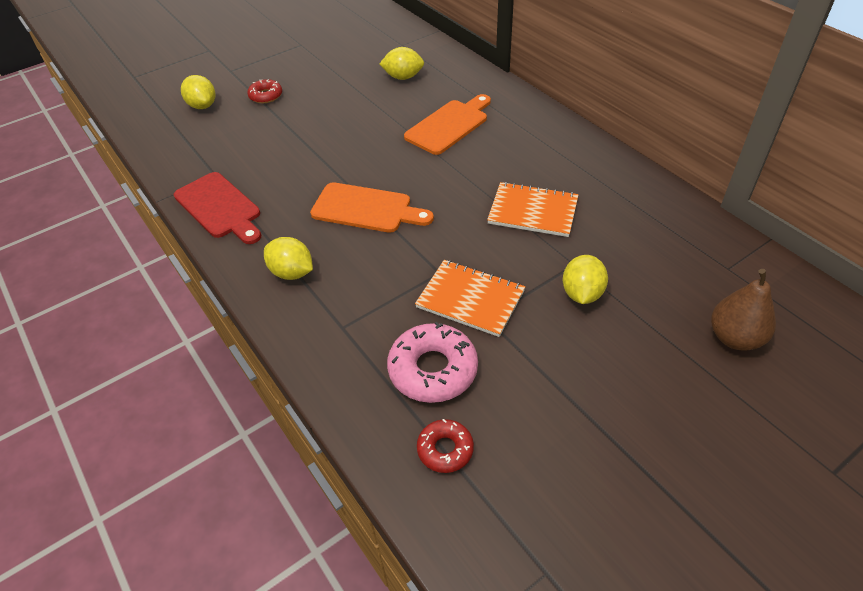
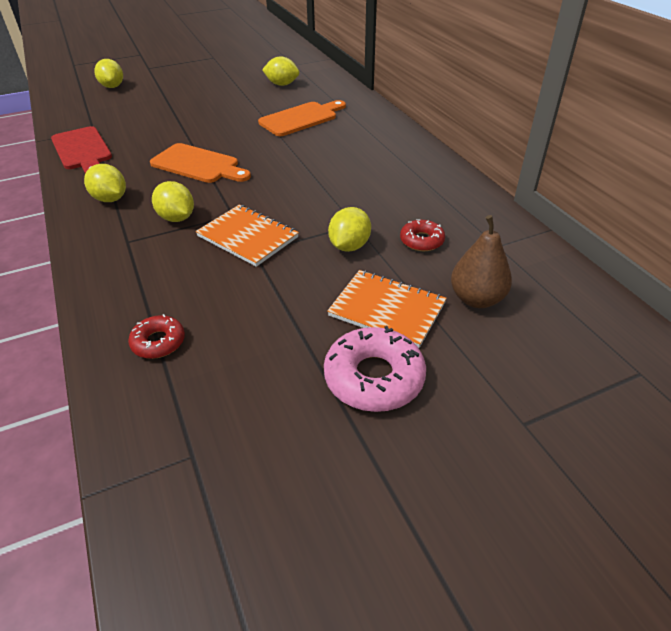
camera: 10 degrees right, 5 degrees down
red donut [247,79,282,103] -> red donut moved to [400,219,445,251]
pink donut [387,322,478,403] -> pink donut moved to [324,326,426,412]
orange notebook [487,182,579,237] -> orange notebook moved to [327,270,447,348]
none -> yellow lemon [152,181,194,222]

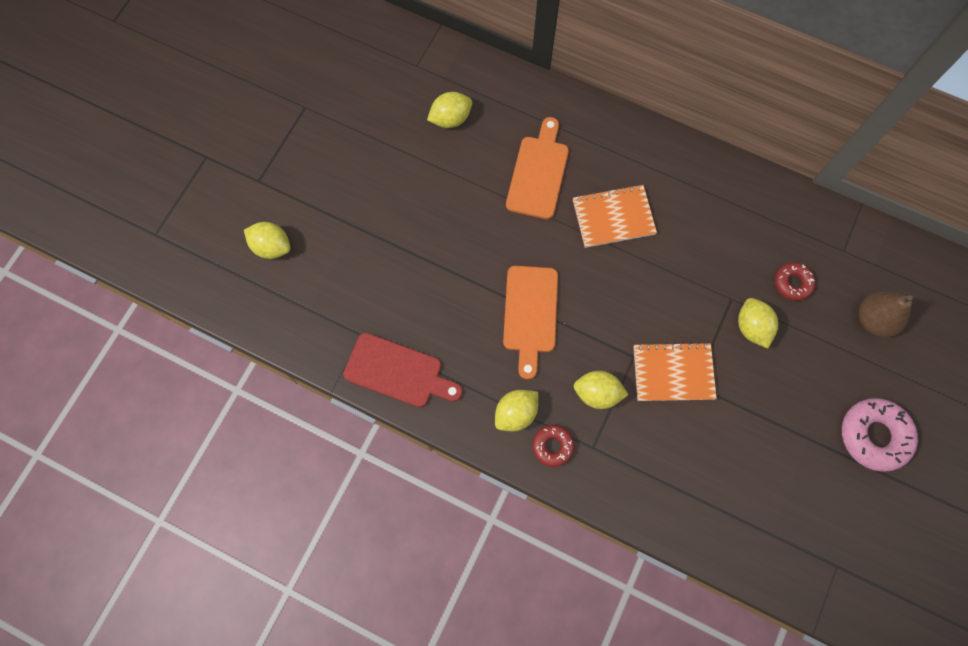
camera: 40 degrees left, 30 degrees up
yellow lemon [84,164,126,202] -> yellow lemon turned 45 degrees counterclockwise [495,390,538,431]
red donut [128,314,185,359] -> red donut moved to [532,425,574,467]
orange cutting board [150,143,251,183] -> orange cutting board turned 105 degrees clockwise [503,266,558,380]
orange notebook [327,270,447,348] -> orange notebook moved to [573,184,657,248]

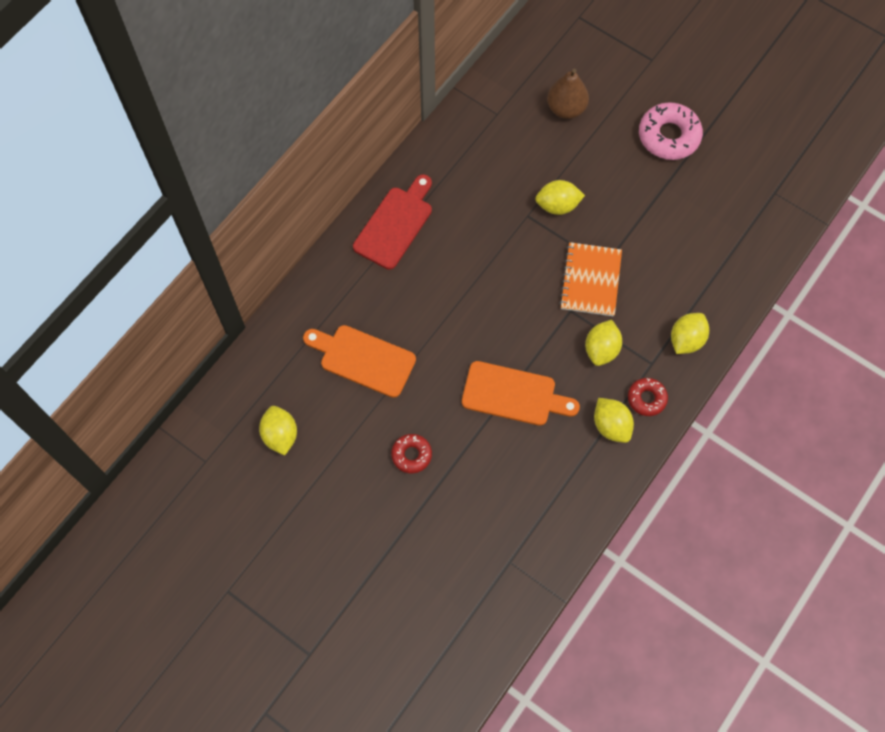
camera: 80 degrees left, 5 degrees down
yellow lemon [244,222,290,259] -> yellow lemon moved to [671,313,709,354]
red cutting board [343,333,462,408] -> red cutting board moved to [353,174,432,270]
orange notebook [573,184,657,248] -> none
red donut [775,263,815,301] -> red donut moved to [391,434,432,473]

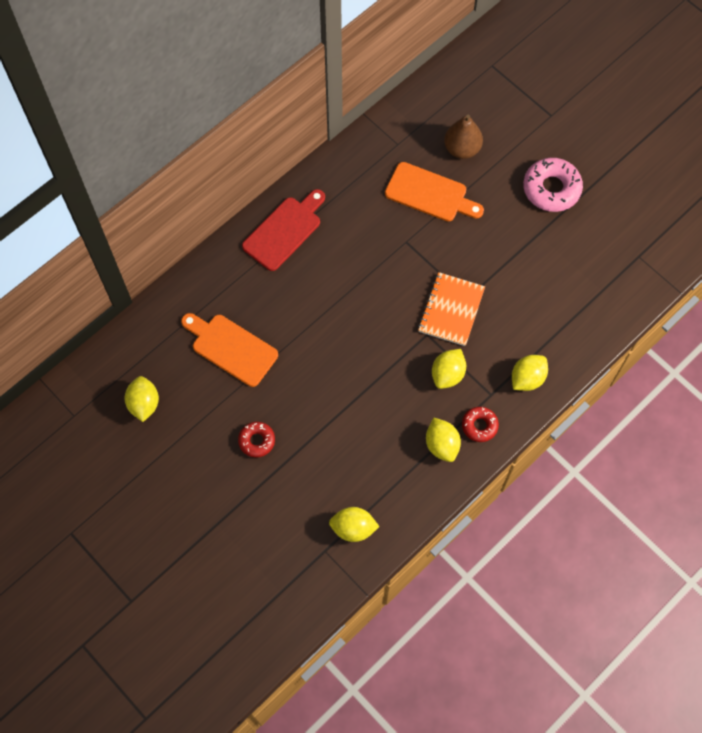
camera: 10 degrees right, 0 degrees up
orange cutting board [462,361,580,426] -> orange cutting board moved to [385,162,484,221]
yellow lemon [535,180,585,215] -> yellow lemon moved to [329,507,380,542]

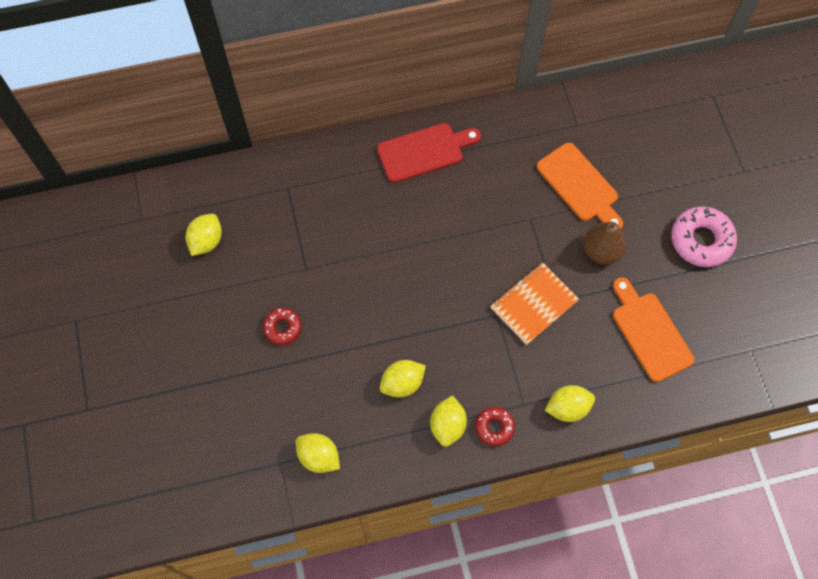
camera: 30 degrees right, 0 degrees up
orange cutting board [181,313,278,387] -> orange cutting board moved to [613,277,694,382]
yellow lemon [432,349,466,389] -> yellow lemon moved to [380,360,426,398]
brown pear [444,114,483,159] -> brown pear moved to [583,222,627,264]

